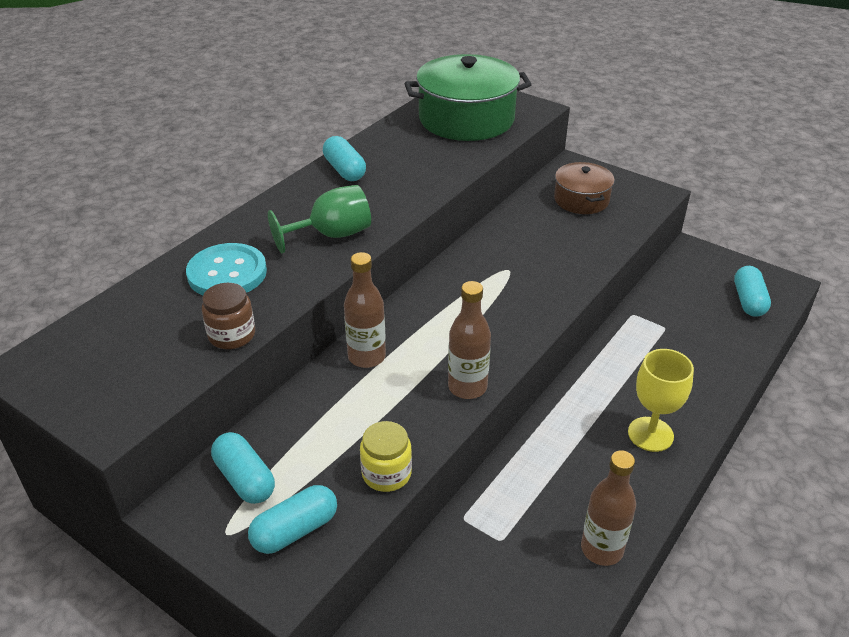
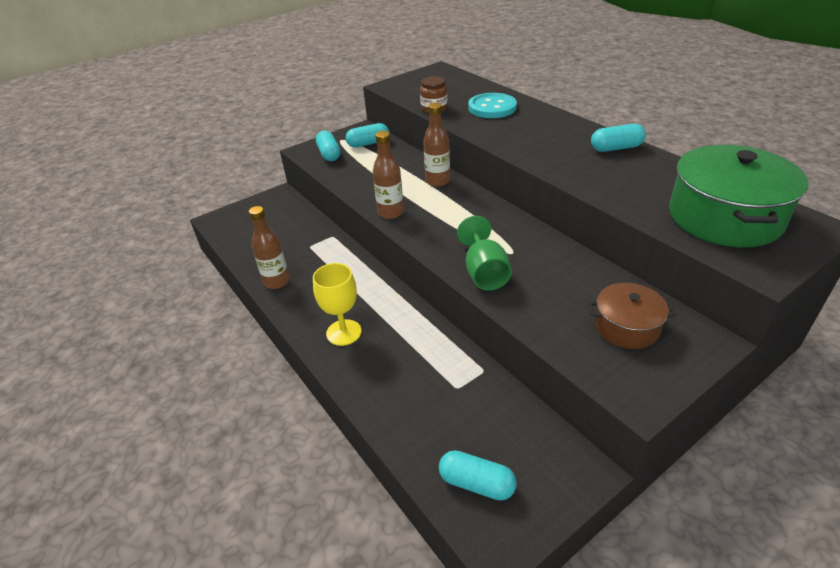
camera: 110 degrees right, 0 degrees up
green goblet [268,185,371,253] -> green goblet moved to [457,216,512,290]
yellow jar [360,421,412,492] -> none

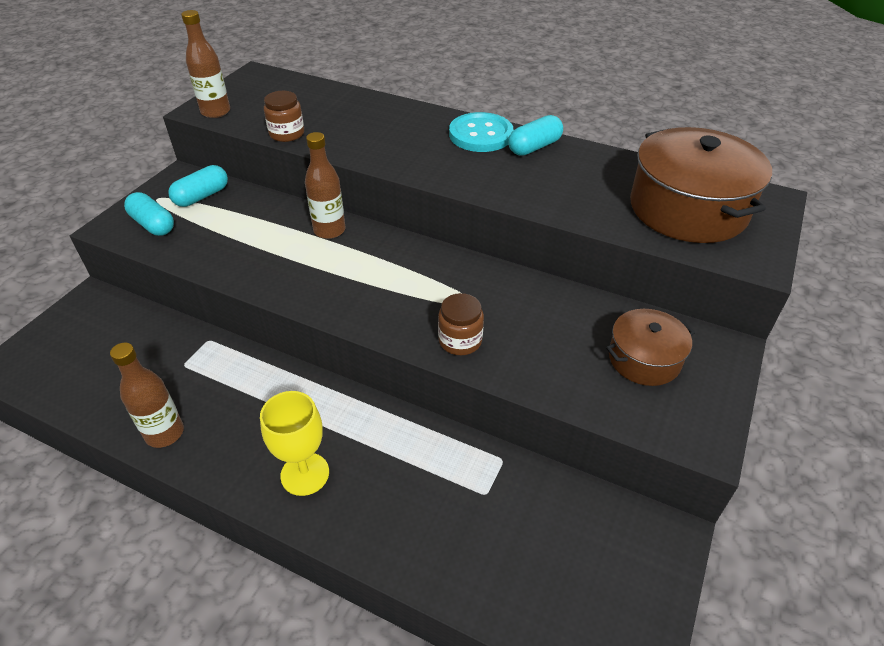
camera: 30 degrees left, 5 degrees up
brown bottle [373,131,404,219] -> brown bottle moved to [181,10,230,118]
turquoise capsule [439,450,517,501] -> none
green goblet [457,216,512,290] -> brown jar [438,293,484,355]
turquoise button [468,93,517,118] -> turquoise button moved to [449,112,513,152]
green pot [669,145,808,248] -> brown pot [630,127,772,243]

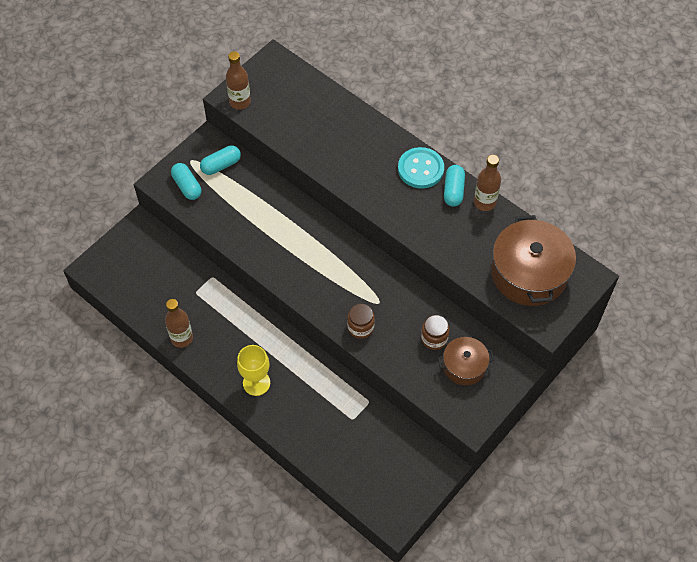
camera: 15 degrees right, 15 degrees up
brown jar [264,91,304,142] -> brown jar moved to [421,315,450,350]
brown bottle [305,132,345,239] -> brown bottle moved to [474,155,501,211]
turquoise capsule [508,115,563,156] -> turquoise capsule turned 60 degrees counterclockwise [444,165,465,207]

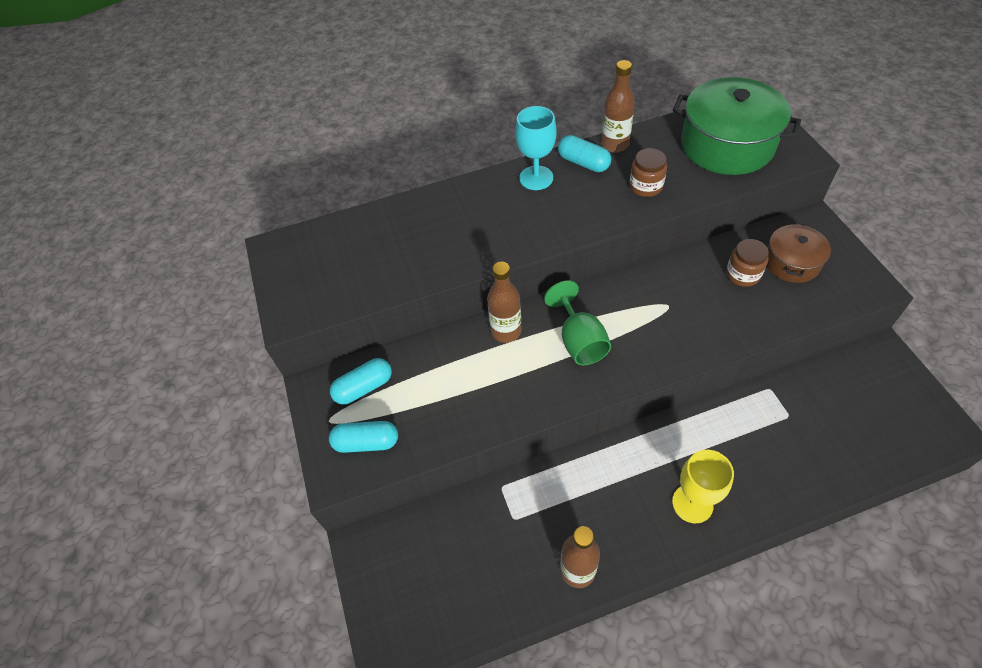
camera: 55 degrees left, 5 degrees down
turquoise capsule [200,145,241,175] -> turquoise capsule turned 60 degrees clockwise [330,358,392,405]
brown bottle [226,51,251,110] -> brown bottle moved to [487,262,521,343]
brown jar [347,304,375,339] -> brown jar moved to [629,148,667,197]
turquoise button [398,147,444,189] -> turquoise goblet [515,106,556,190]
brown pot [491,215,576,306] -> green pot [673,77,801,175]
none -> green goblet [544,280,611,365]

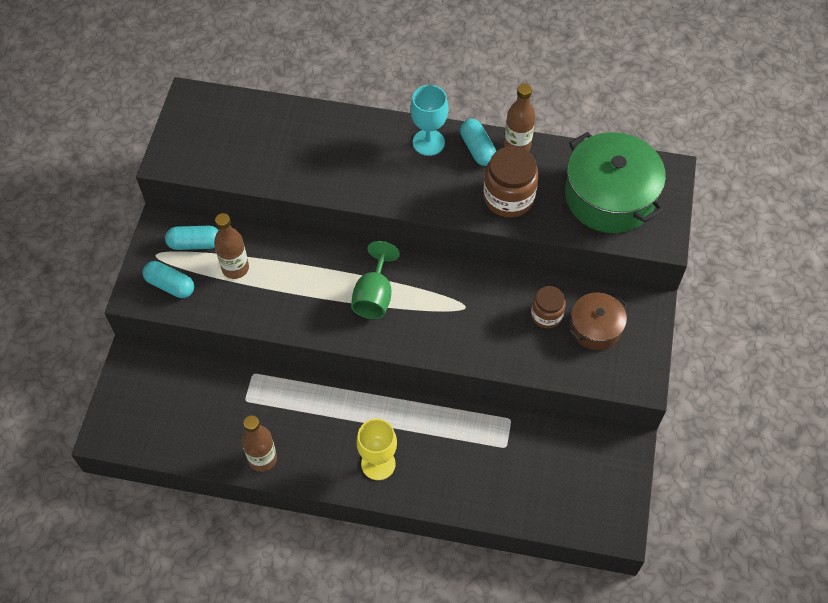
camera: 25 degrees right, 5 degrees up
brown bottle [487,262,521,343] -> brown bottle moved to [214,213,249,279]
brown jar [629,148,667,197] -> brown jar [483,146,539,218], size x1.62

